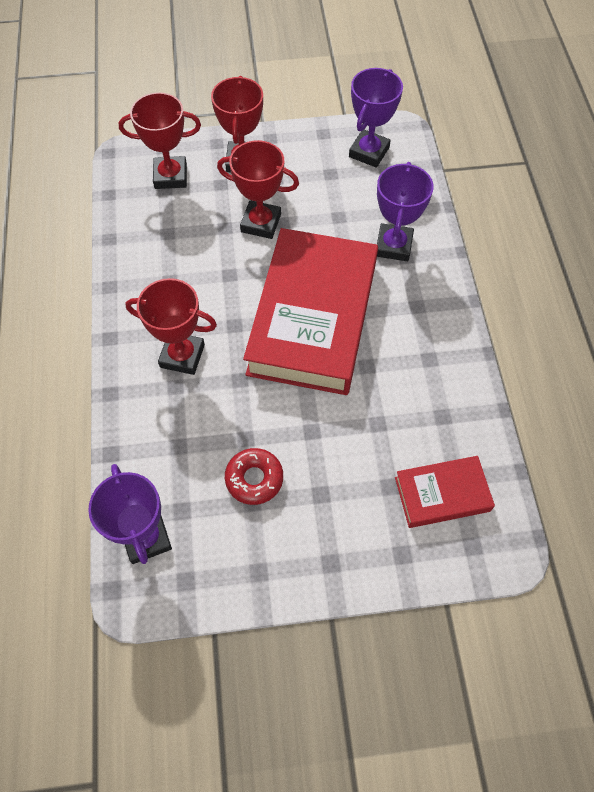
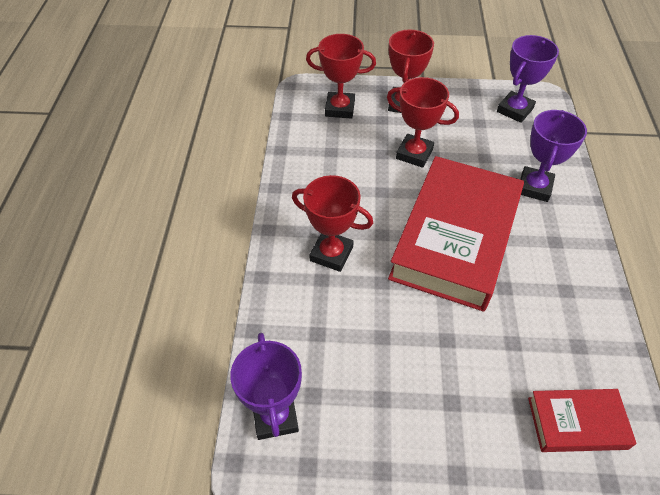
camera: 10 degrees right, 10 degrees down
red donut [225,448,283,505] -> none

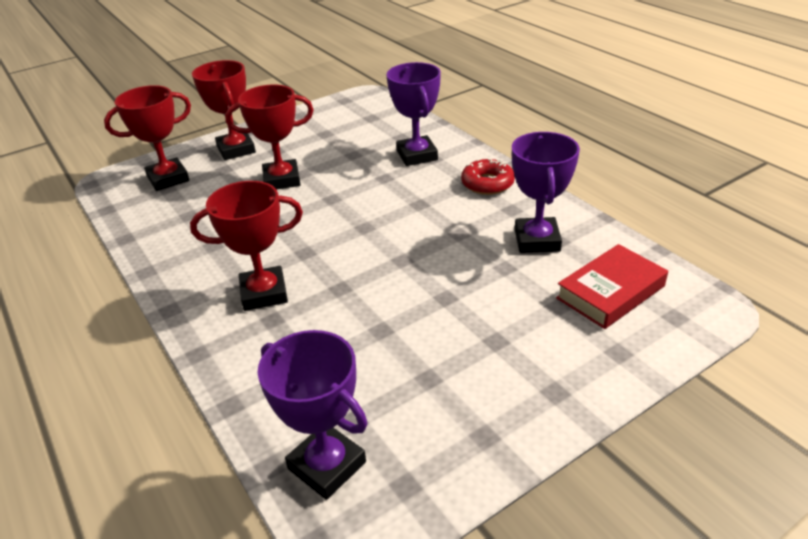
camera: 35 degrees left, 15 degrees down
red book [388,156,524,312] -> none
purple trophy [497,35,559,123] -> purple trophy moved to [512,132,580,253]
none -> red donut [461,159,515,195]

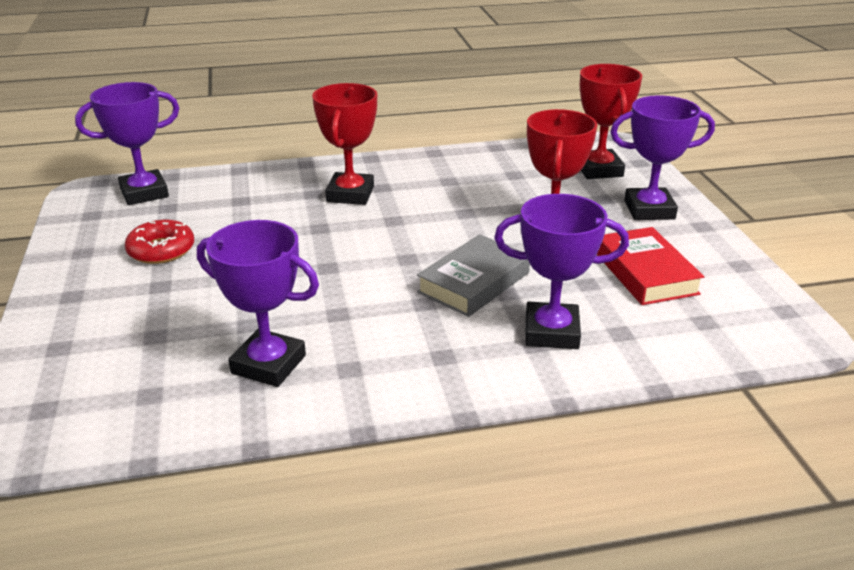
camera: 110 degrees right, 5 degrees down
red trophy [192,60,256,160] -> purple trophy [610,95,715,220]
red donut [461,159,515,195] -> red donut moved to [125,220,194,264]
red book [556,244,668,329] -> red book moved to [597,227,704,305]
none -> grey book [417,234,530,317]

